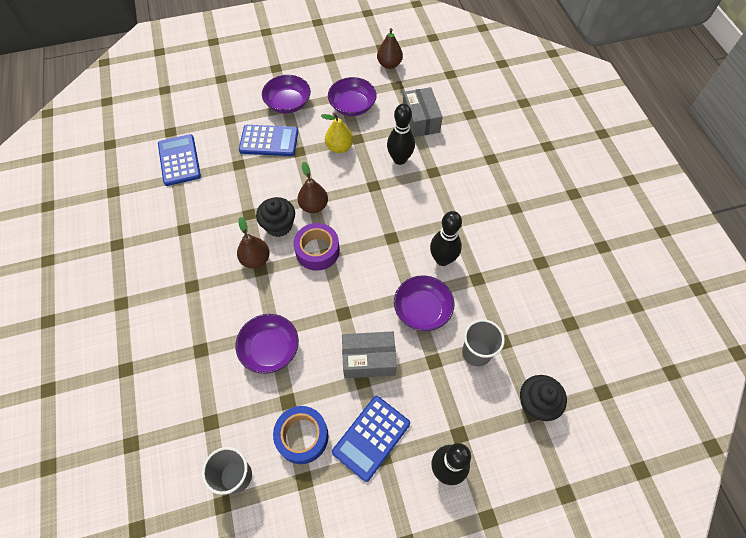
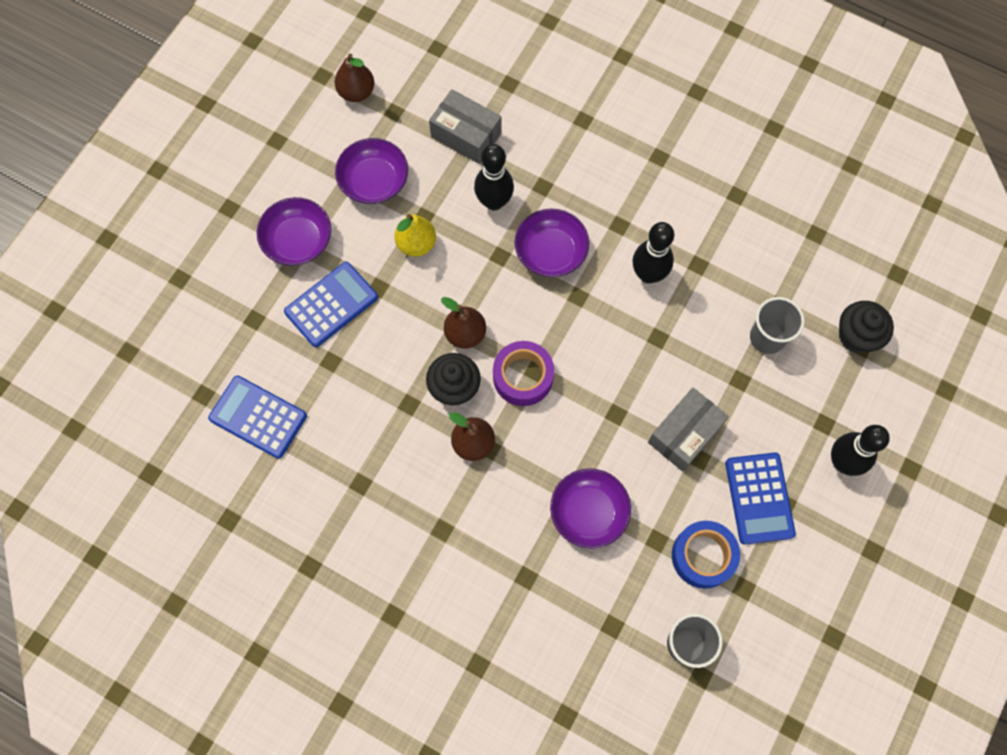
camera: 45 degrees left, 10 degrees up
purple bowl [394,275,454,331] -> purple bowl moved to [515,208,589,277]

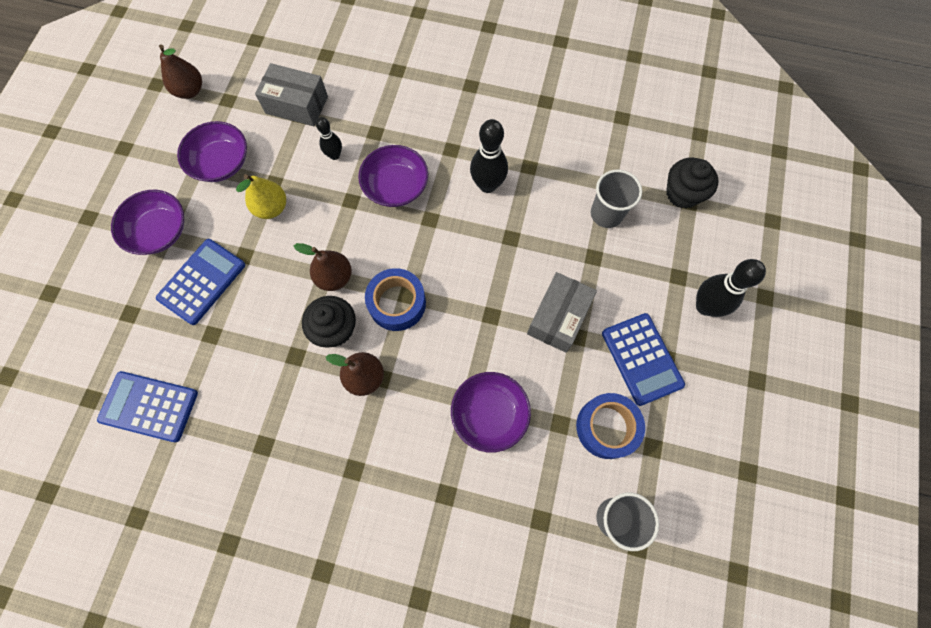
camera: 15 degrees left, 0 degrees up
black bowling pin [474,144,514,211] -> black bowling pin [316,117,342,160], size x0.59
purple tape [493,341,554,406] -> blue tape [365,268,426,331]

